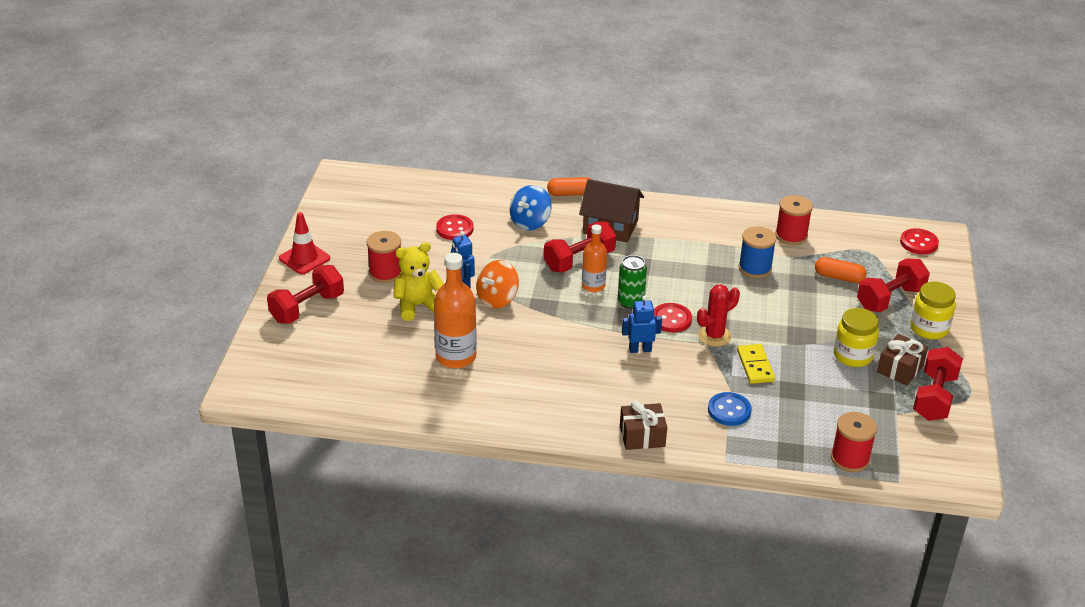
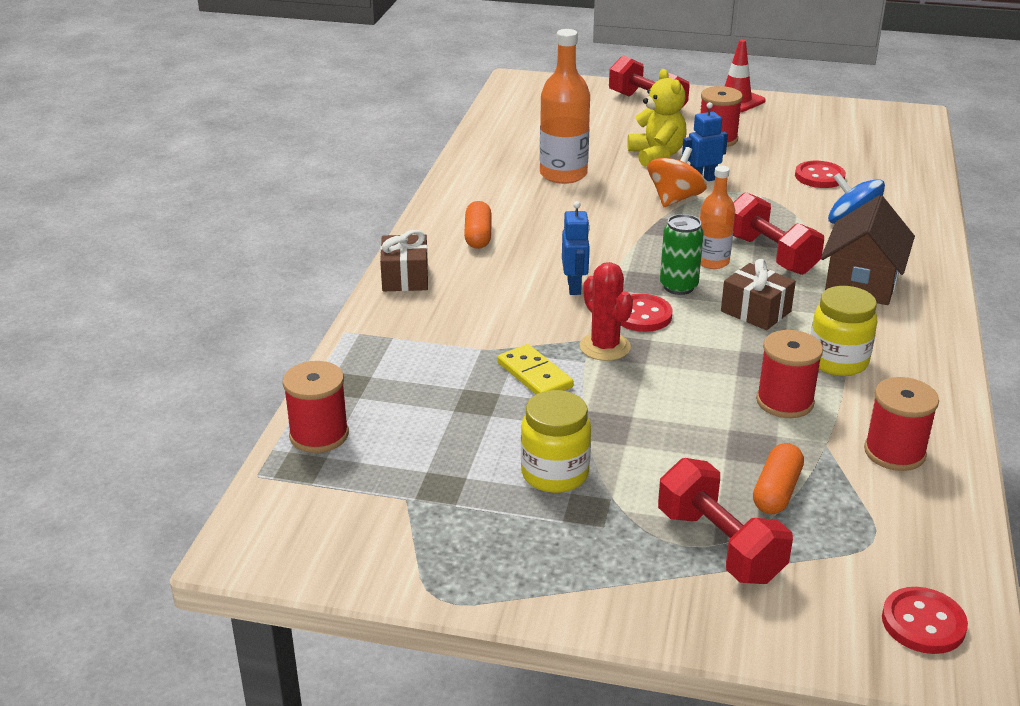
camera: 95 degrees right, 5 degrees down
orange spinning top [476,260,519,309] -> orange spinning top turned 75 degrees clockwise [648,147,707,207]
orange capsule [547,177,592,196] -> orange capsule moved to [464,201,492,249]
blue button [708,392,752,426] -> none
yellow domino [737,344,775,384] -> yellow domino turned 60 degrees clockwise [497,344,574,394]
blue spool [738,226,777,278] -> red spool [756,330,823,418]
brown gift [877,334,928,386] -> brown gift moved to [721,259,796,330]
yellow jar [910,282,956,340] -> yellow jar moved to [811,286,877,376]
red dumbbell [913,347,963,421] -> none

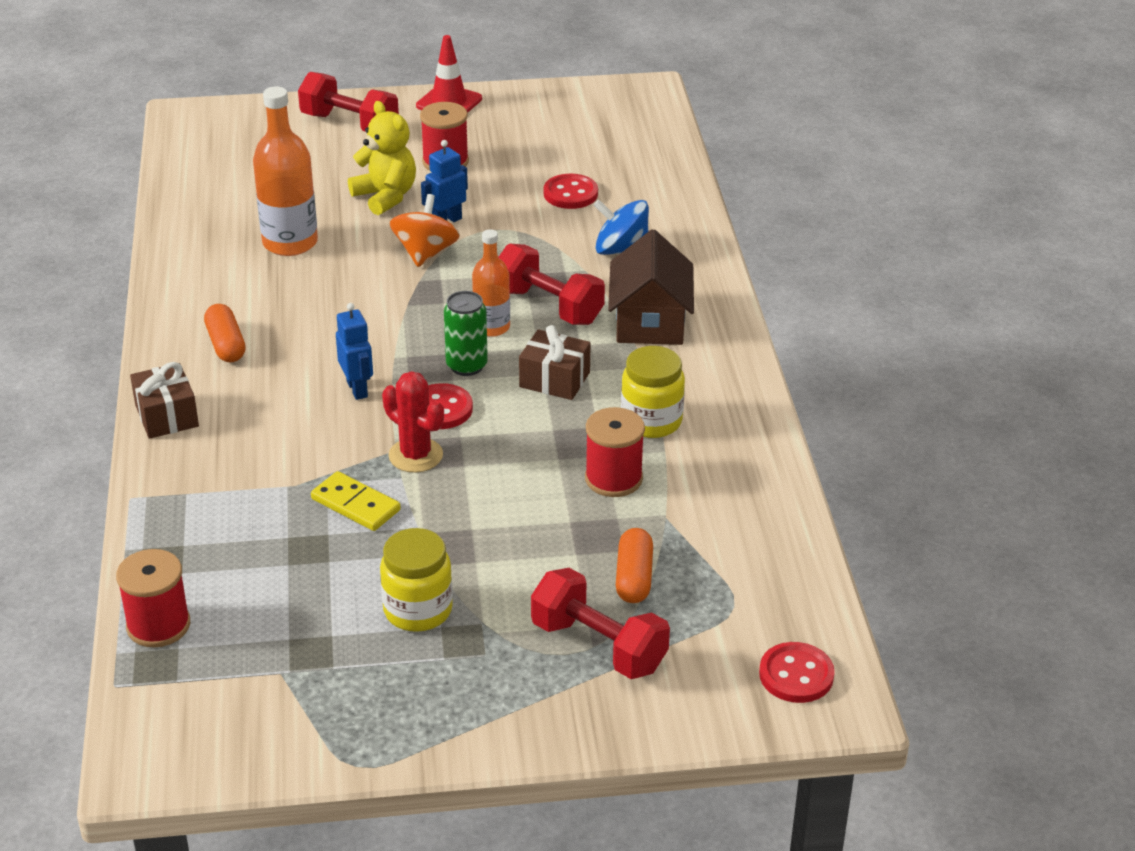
camera: 20 degrees left, 5 degrees up
red spool [864,377,939,471] -> none

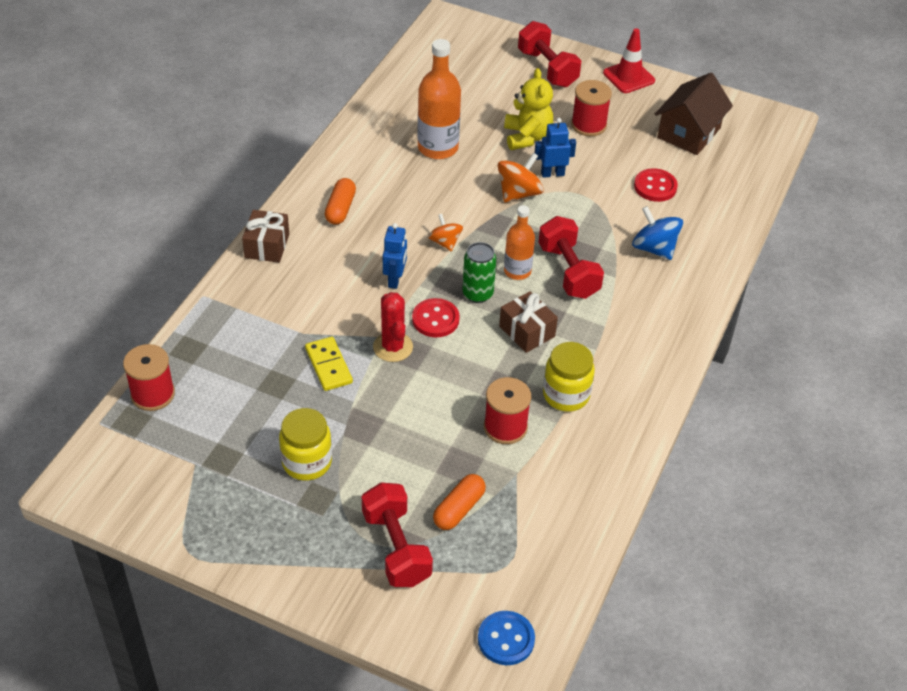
camera: 30 degrees right, 10 degrees up
brown house [608,229,694,345] -> brown house moved to [655,73,733,155]
red button [759,642,835,703] -> blue button [478,611,535,665]
none -> orange spinning top [428,214,463,251]

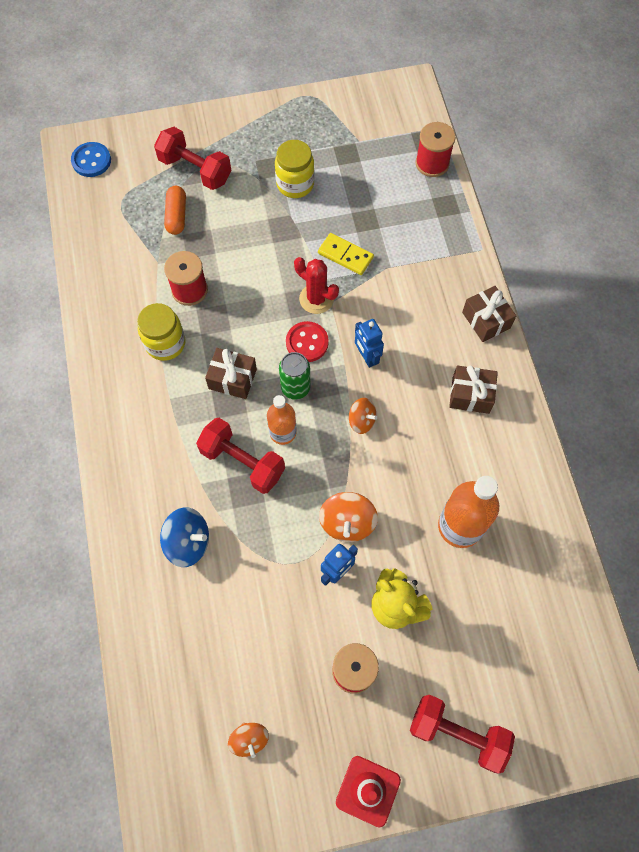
camera: 145 degrees right, 20 degrees up
orange capsule [325,178,356,225] -> brown gift [449,365,498,414]
red button [634,168,678,202] -> none
brown house [655,73,733,155] -> orange spinning top [228,723,269,758]

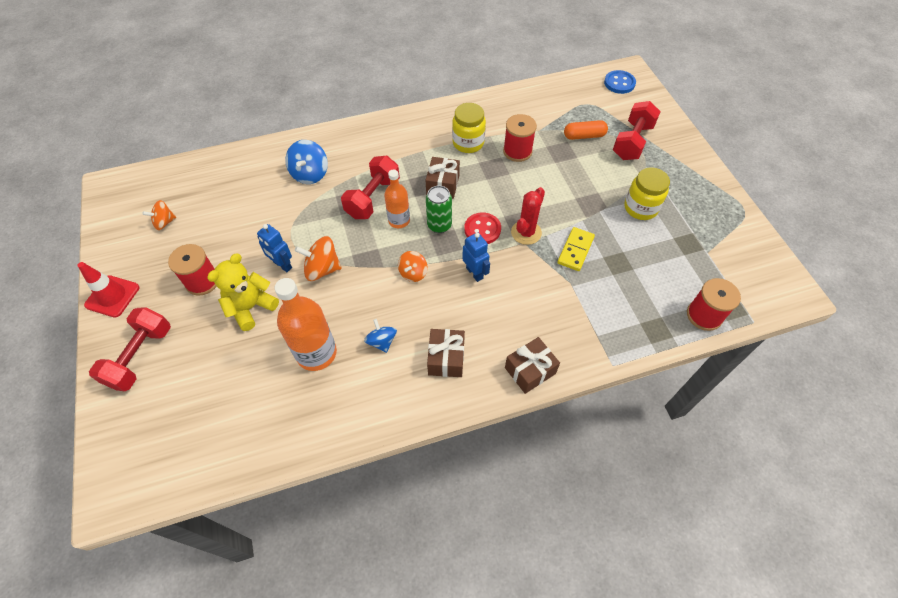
camera: 85 degrees right, 10 degrees down
blue robot [355,319,384,368] -> blue robot turned 90 degrees clockwise [462,233,490,282]
none -> blue spinning top [364,319,397,353]

